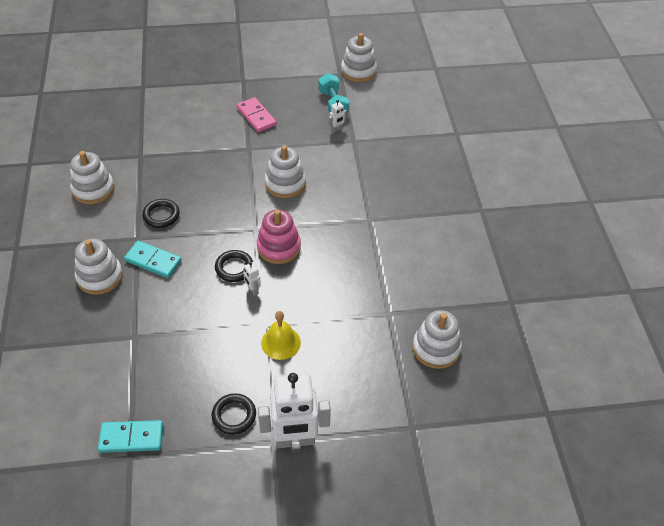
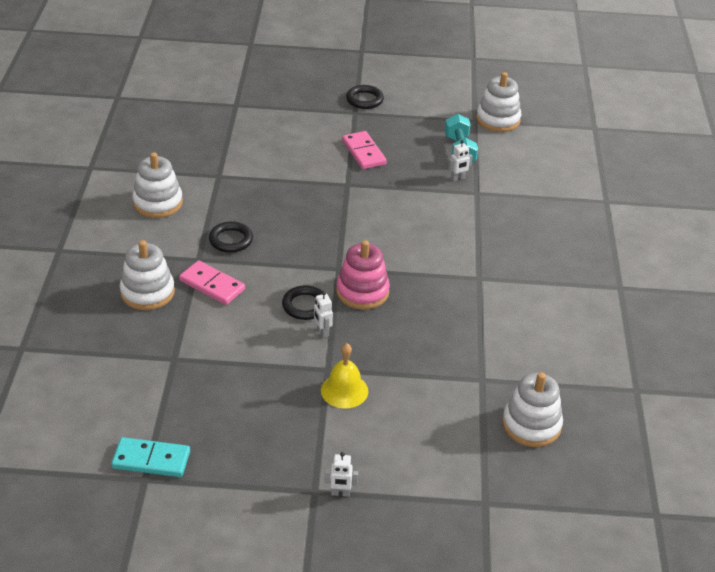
camera: 10 degrees right, 10 degrees down
turquoise domino [124,241,182,278] -> pink domino [179,261,245,305]
black ring [212,393,256,435] -> black ring moved to [346,85,384,109]
white robot [258,373,331,448] -> white robot [325,452,358,497], size x0.40
white stacking toy [265,145,306,198] -> none

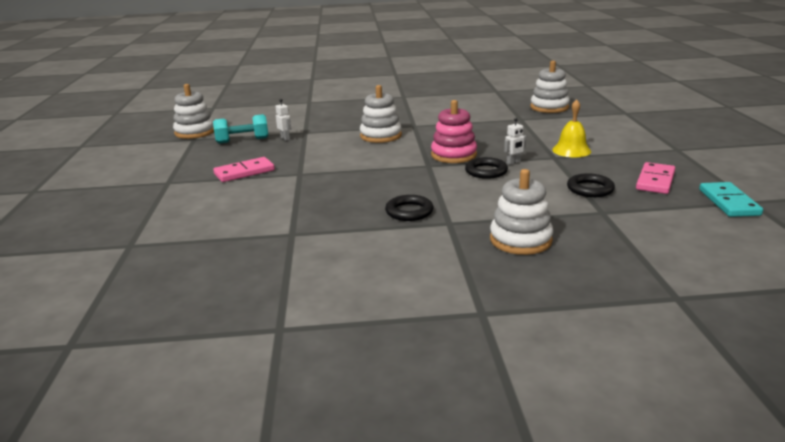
camera: 95 degrees left, 15 degrees down
white stacking toy [132,152,183,218] -> white stacking toy moved to [360,85,402,143]
pink domino [179,261,245,305] -> pink domino moved to [636,162,675,194]
white robot [325,452,358,497] -> none
black ring [346,85,384,109] -> black ring moved to [567,173,615,197]

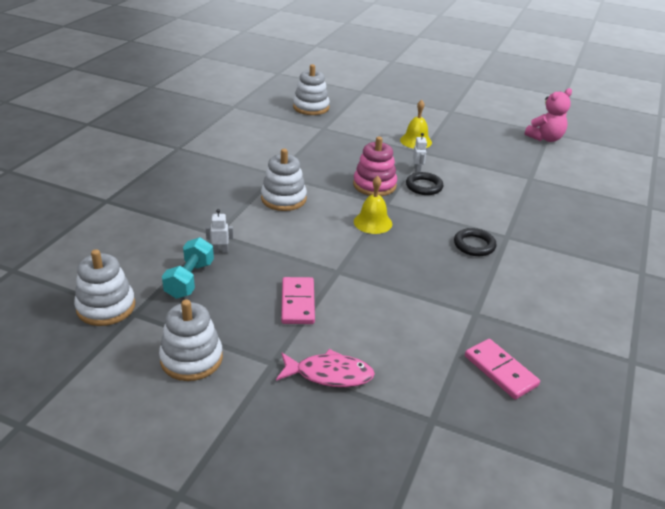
camera: 65 degrees left, 10 degrees up
white stacking toy [490,169,553,255] -> white stacking toy moved to [159,299,223,381]
black ring [567,173,615,197] -> none
pink domino [636,162,675,194] -> pink domino moved to [465,339,540,399]
turquoise domino [699,182,763,217] -> pink teddy bear [525,88,572,142]
none -> pink fish [276,349,375,387]
none -> yellow bell [354,176,392,234]

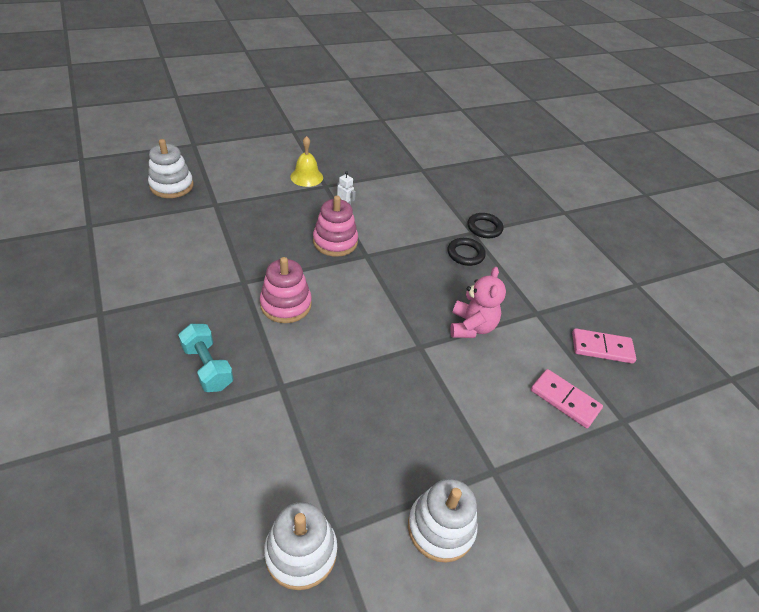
camera: 50 degrees left, 10 degrees up
turquoise dumbbell [162,237,214,299] -> turquoise dumbbell moved to [178,324,233,392]
white robot [206,209,233,253] -> none
white stacking toy [261,149,307,211] -> pink stacking toy [260,257,312,323]
pink fish [276,349,375,387] -> none
pink domino [281,277,315,324] -> pink domino moved to [531,369,603,428]
yellow bell [354,176,392,234] -> none
black ring [406,172,443,195] -> black ring moved to [467,213,503,238]
pink teddy bear [525,88,572,142] -> pink teddy bear moved to [450,267,506,338]

